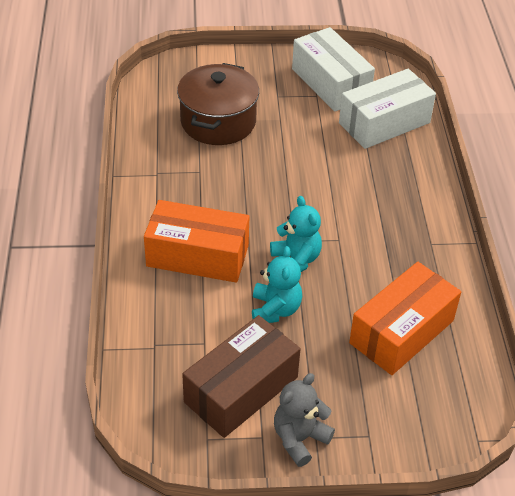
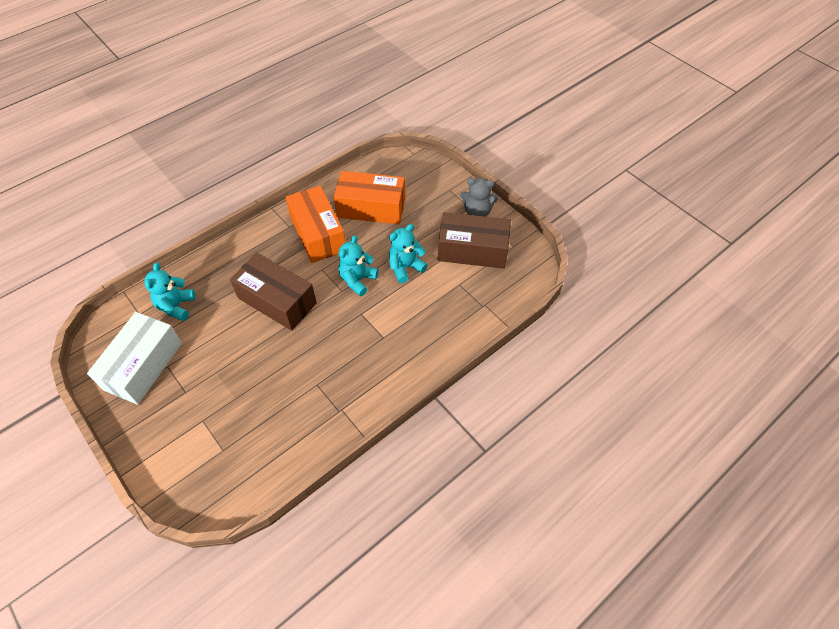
camera: 125 degrees left, 10 degrees up
orange box [144,200,249,283] -> orange box moved to [285,186,346,263]
brown pot [177,63,259,145] -> none
white box [339,69,436,149] -> turquoise teddy bear [144,262,196,321]
none -> brown box [230,253,317,331]

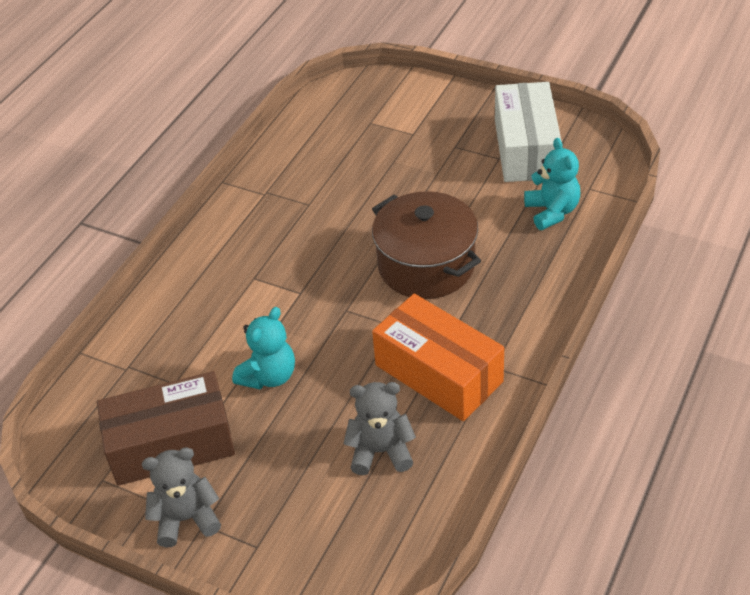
camera: 160 degrees right, 10 degrees down
brown box [230,253,317,331] -> brown pot [372,191,481,299]
orange box [334,171,405,224] -> grey teddy bear [343,382,416,475]
turquoise teddy bear [339,235,378,296] -> none

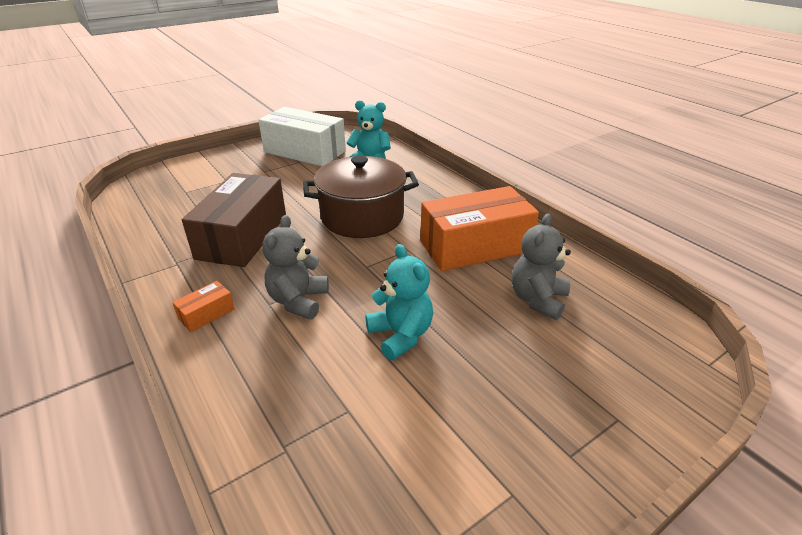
camera: 65 degrees left, 10 degrees down
brown box [97,371,235,486] -> brown box moved to [182,173,286,267]
grey teddy bear [142,447,221,547] -> grey teddy bear moved to [262,215,329,320]
none -> orange box [172,281,235,332]

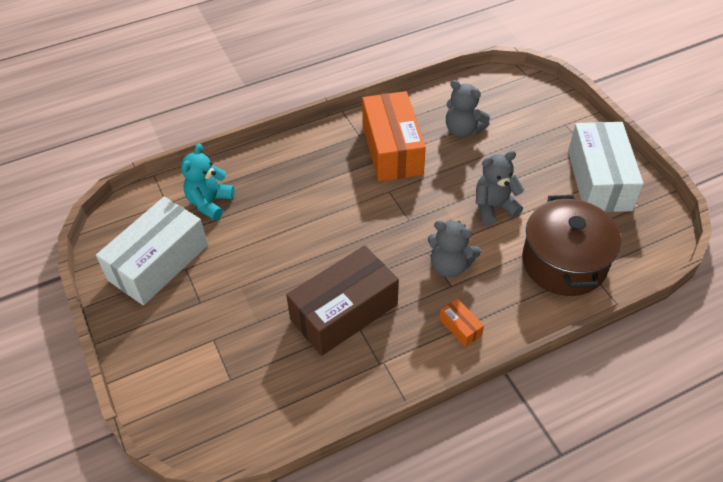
camera: 80 degrees left, 15 degrees up
brown box [182,173,286,267] -> brown box turned 60 degrees counterclockwise [286,246,399,356]
brown pot [303,156,419,238] -> brown pot moved to [522,195,621,296]
turquoise teddy bear [365,244,433,360] -> grey teddy bear [476,151,524,225]
none -> white box [568,122,644,212]

